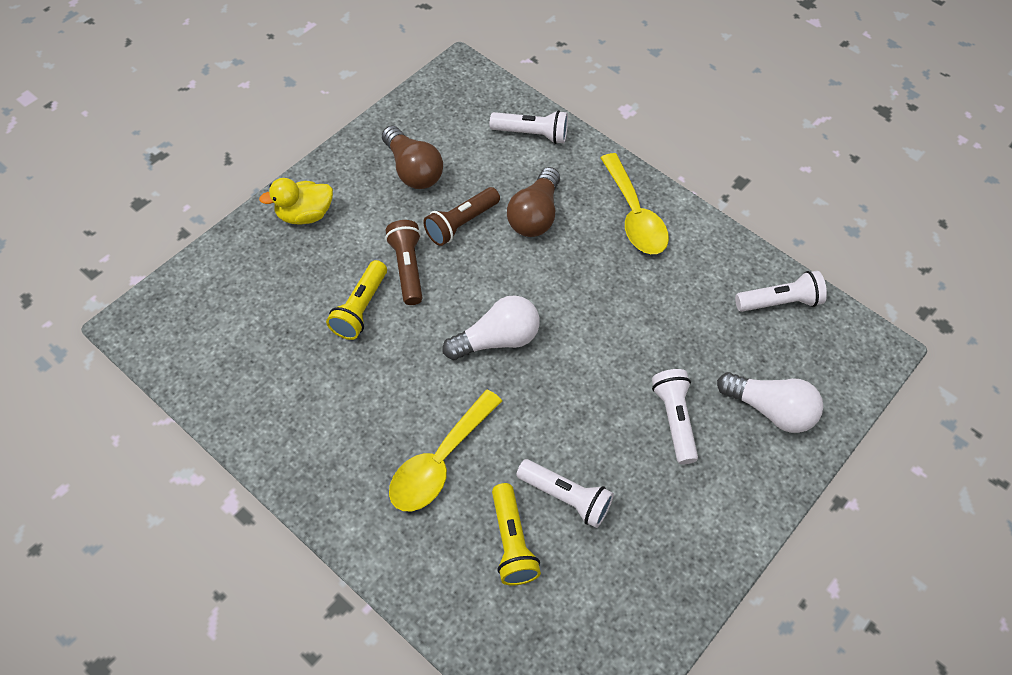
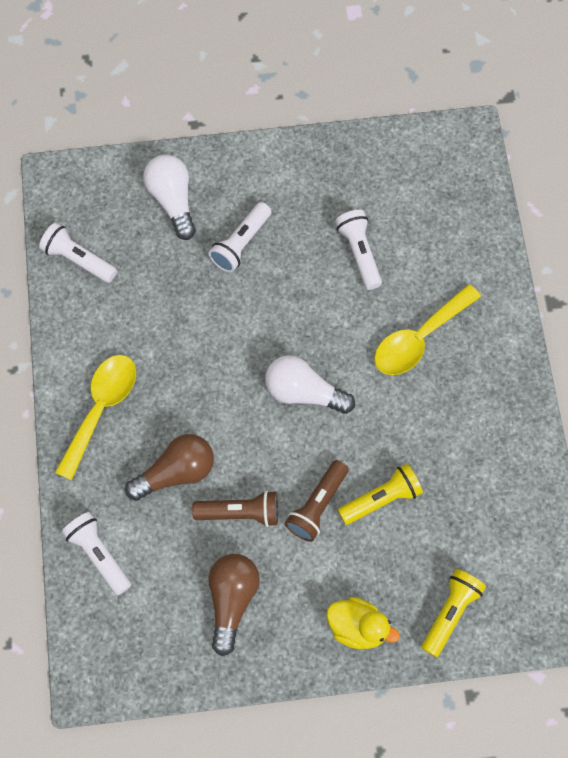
camera: 135 degrees left, 10 degrees up
yellow spoon [389,390,502,511] -> yellow spoon turned 150 degrees clockwise [374,284,481,375]
yellow flashlight [492,483,541,586] -> yellow flashlight moved to [421,569,486,657]

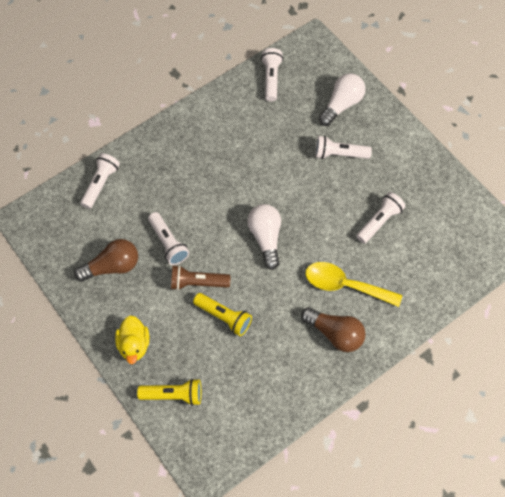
camera: 60 degrees right, 5 degrees down
yellow spoon [55,355,136,480] -> none
brown light bulb [125,434,214,501] -> brown light bulb moved to [301,307,366,352]
brown flashlight [192,490,278,527] -> white flashlight [148,212,189,265]

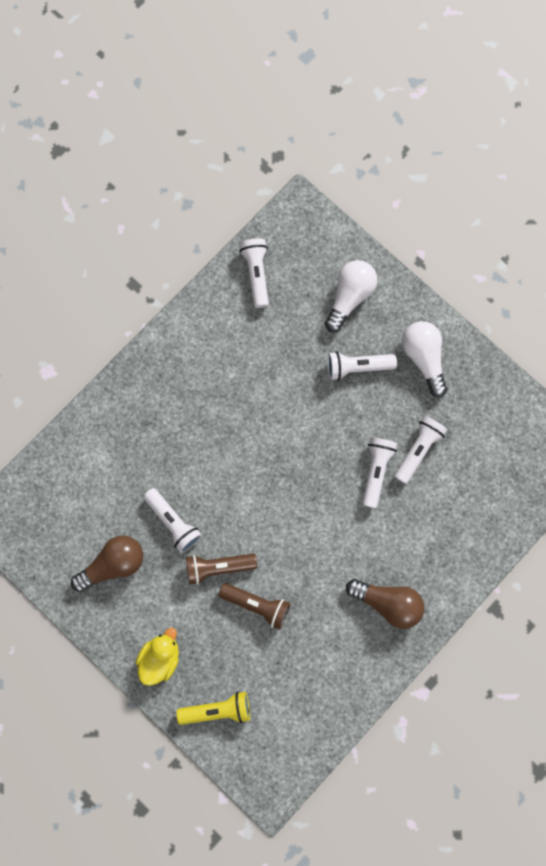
camera: 10 degrees left, 15 degrees up
white flashlight [80,153,120,209] -> white flashlight moved to [362,437,397,508]
yellow duck [115,315,149,364] -> yellow duck turned 135 degrees counterclockwise [136,628,179,686]
yellow flashlight [193,293,252,336] -> brown flashlight [218,583,290,630]
white light bulb [247,204,281,270] -> white light bulb moved to [402,321,447,397]
yellow spoon [305,262,402,307] -> none

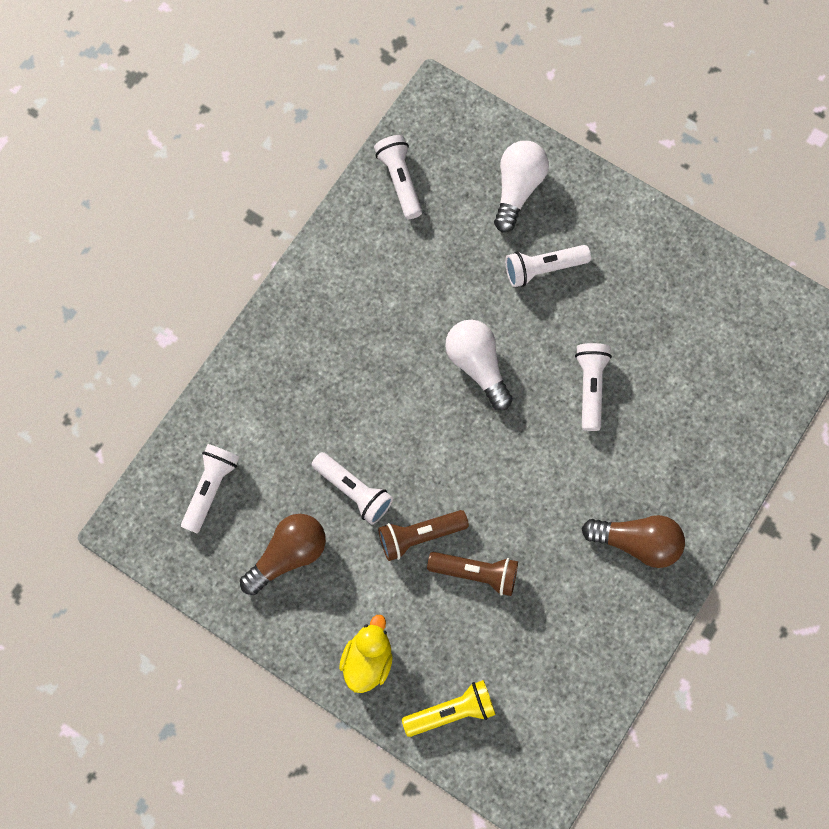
camera: 10 degrees left, 5 degrees down
white flashlight [394,416,447,484] -> white flashlight moved to [181,444,240,533]
white light bulb [402,321,447,397] -> white light bulb moved to [445,320,513,410]

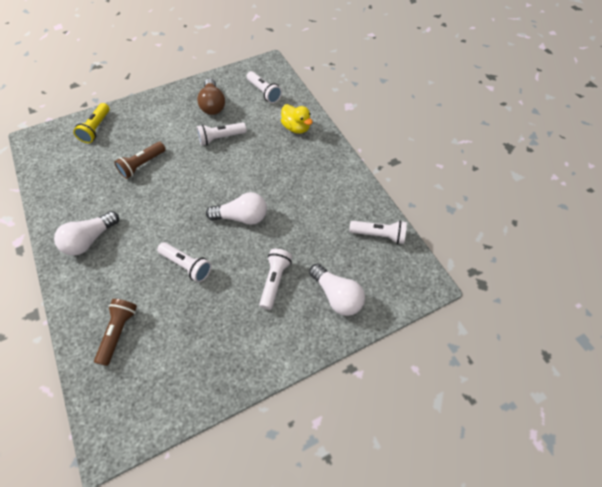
camera: 120 degrees right, 15 degrees down
yellow duck [339,615,393,693] -> yellow duck moved to [281,104,313,134]
brown flashlight [378,510,469,561] -> brown flashlight moved to [94,299,137,366]
brown light bulb [581,515,685,568] -> white light bulb [54,211,119,255]

